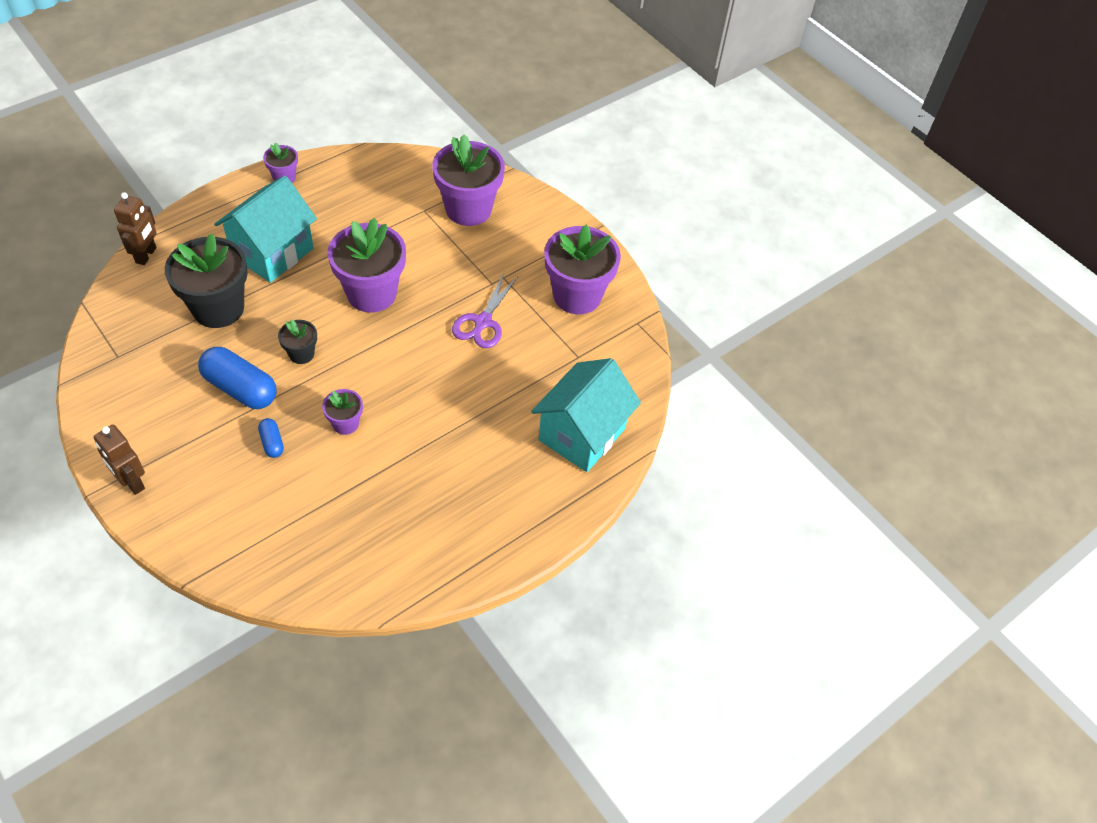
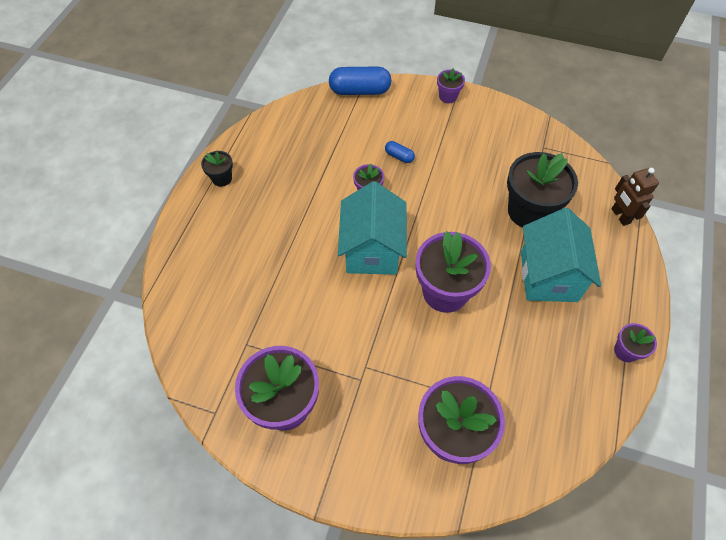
camera: 150 degrees right, 5 degrees up
brown robot [94,425,145,495] -> purple flower pot [437,68,465,103]
blue capsule [198,347,277,409] -> blue capsule moved to [329,66,392,95]
black flower pot [278,319,317,364] -> black flower pot moved to [201,151,233,187]
purple scissors [452,273,518,348] -> none
turquoise house [531,358,641,472] -> turquoise house moved to [338,181,407,275]

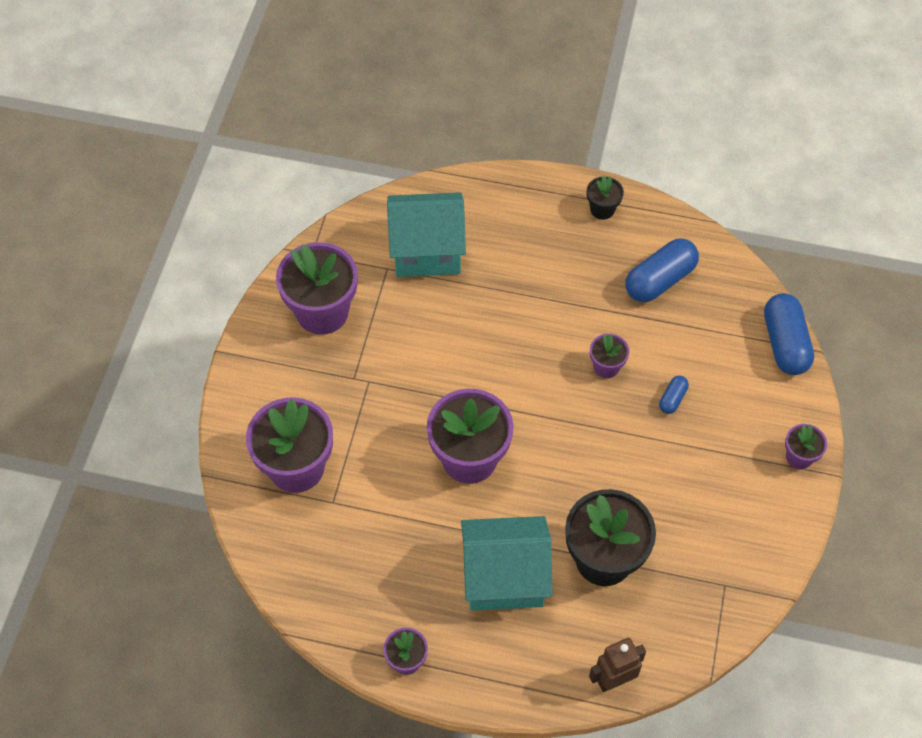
camera: 85 degrees right, 0 degrees up
turquoise house [338,181,407,275] -> turquoise house moved to [387,192,466,277]
none -> blue capsule [625,238,699,302]

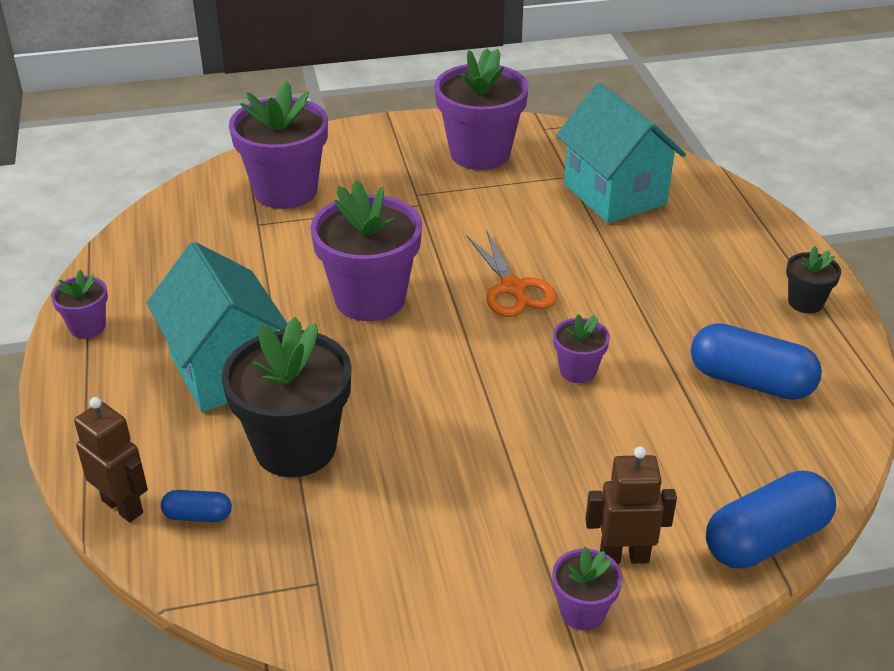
camera: 65 degrees right, 20 degrees down
blue capsule [659,376,689,414] -> blue capsule moved to [161,490,232,522]
none -> orange scissors [467,230,557,317]
none -> brown robot [585,446,677,564]

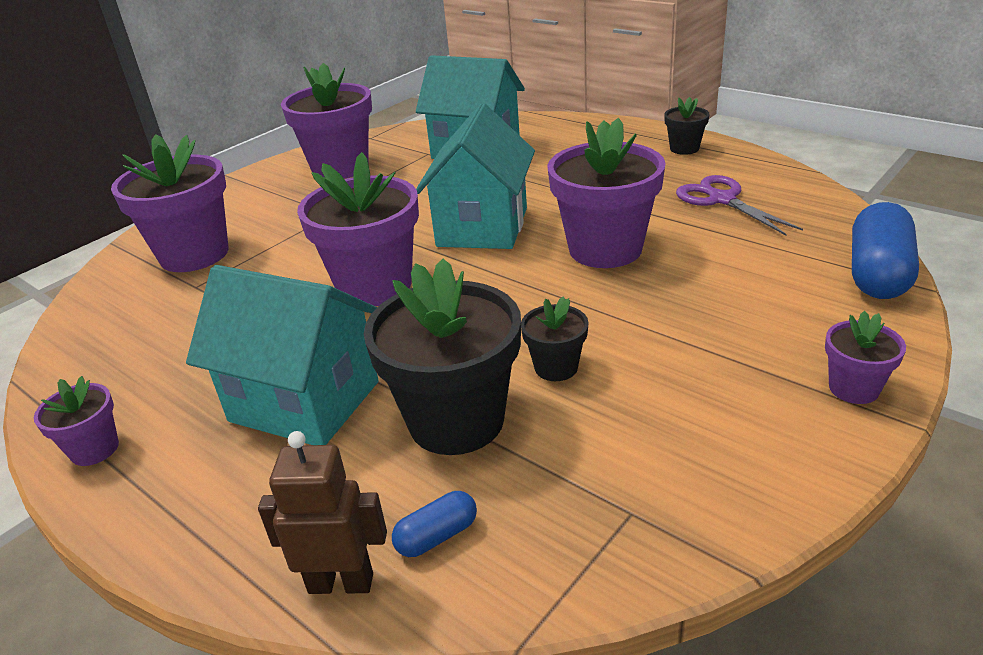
camera: 35 degrees left, 5 degrees down
orange scissors [467,230,557,317] -> turquoise house [416,103,535,249]
purple flower pot [553,315,610,383] -> purple flower pot [547,118,666,268], size x2.06
brown robot [585,446,677,564] -> none
blue capsule [691,323,822,400] -> purple scissors [676,175,803,235]
none -> black flower pot [521,297,589,381]

